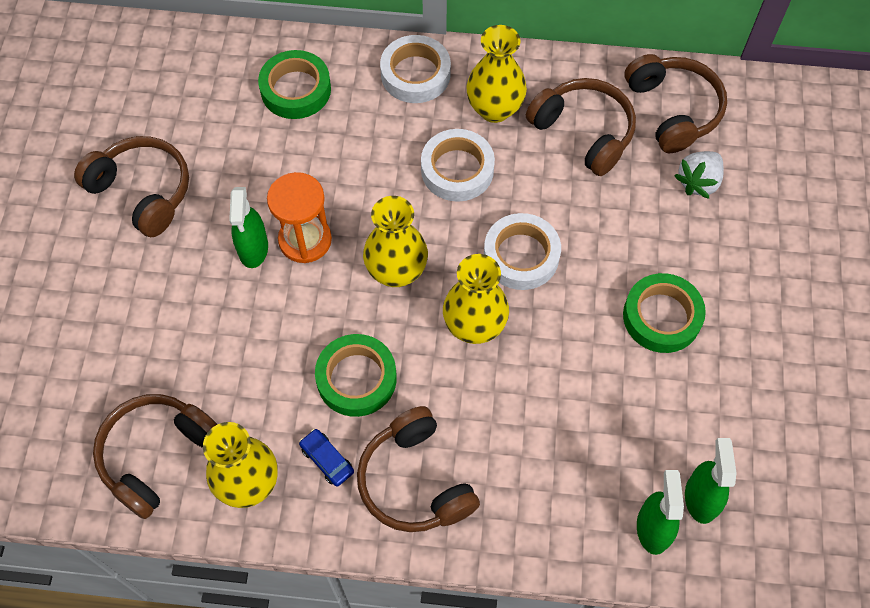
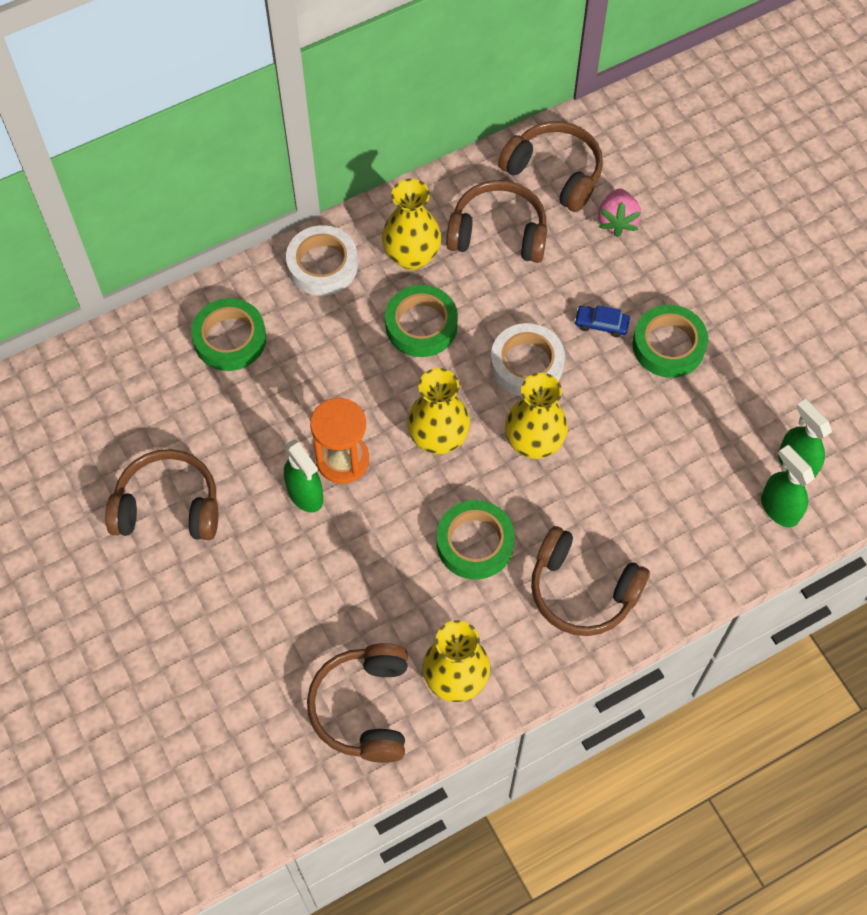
camera: 35 degrees left, 0 degrees up
blue car [299,429,354,487] -> blue car moved to [574,305,630,337]
white tape [421,129,495,202] -> green tape [385,285,458,357]
white strawberry [674,151,724,199] -> pink strawberry [598,189,641,237]

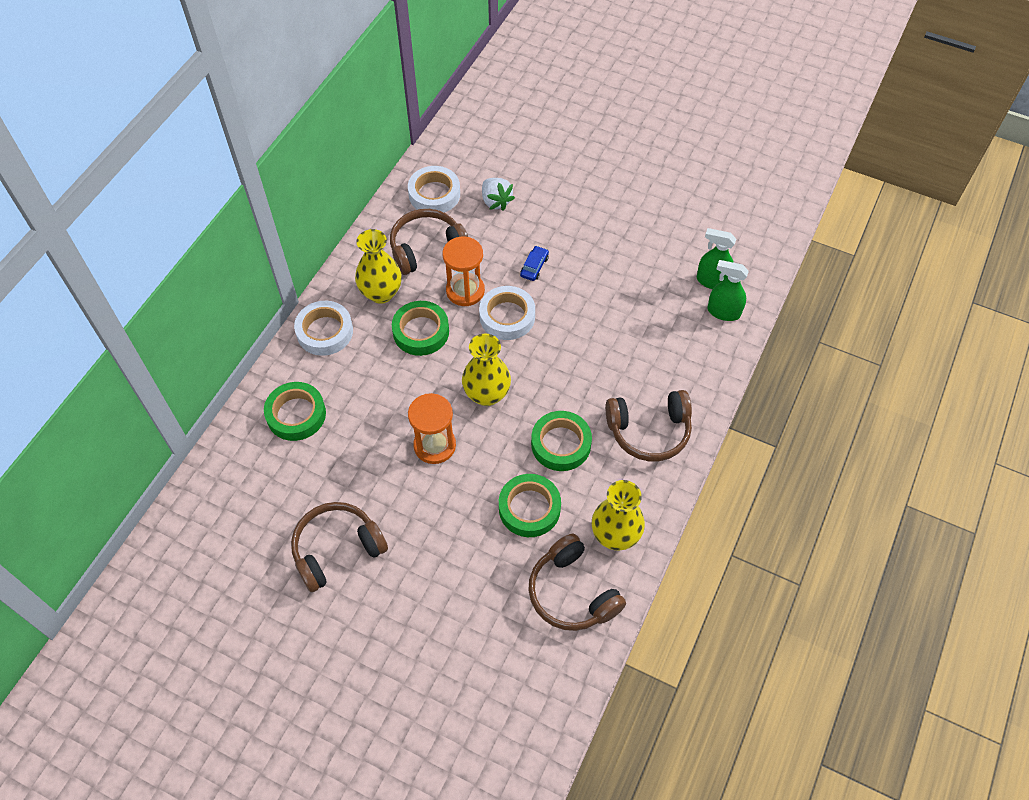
camera: 35 degrees left, 5 degrees down
green spray bottle [284,439,323,513] -> none
brown headphones [498,121,603,212] -> white tape [408,166,460,213]
yellow vase [505,373,568,459] -> none
blue car [574,305,630,337] -> blue car turned 135 degrees clockwise [520,246,549,281]
pink strawberry [598,189,641,237] -> white strawberry [482,178,515,211]
green tape [633,305,708,378] -> green tape moved to [499,474,561,537]
none -> orange hourglass [442,236,485,306]

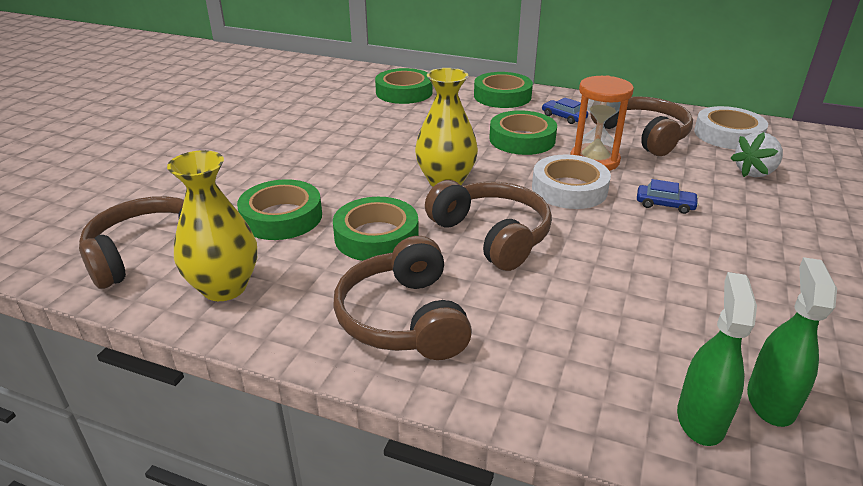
camera: 85 degrees right, 25 degrees down
brown headphones [291,502,388,592] -> brown headphones moved to [425,180,552,271]
white tape [294,301,353,356] -> green tape [474,72,533,108]
yellow vase [355,229,402,304] -> blue car [542,98,588,124]
orange hourglass [408,393,456,464] -> none

